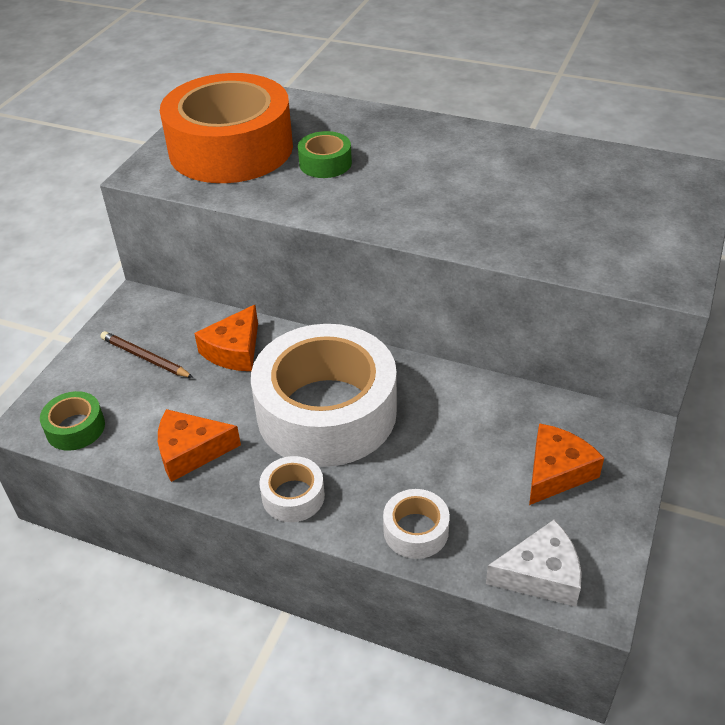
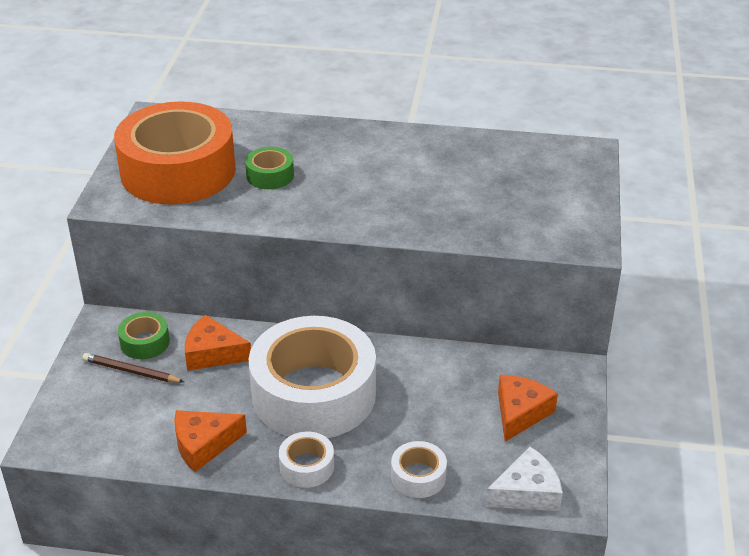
camera: 15 degrees left, 5 degrees down
green tape [40,391,105,451] -> green tape moved to [118,312,170,359]
orange cheese [194,305,258,371] -> orange cheese turned 90 degrees clockwise [185,315,251,371]

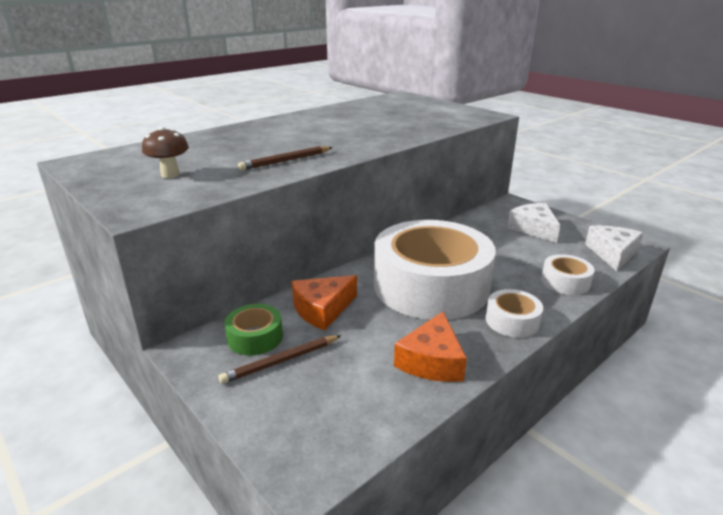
camera: 50 degrees left, 10 degrees down
orange tape [114,101,236,205] -> brown mushroom [142,127,189,178]
green tape [245,147,294,189] -> none
orange cheese [498,375,558,442] -> white cheese [507,203,560,243]
none -> brown pencil [238,146,333,171]

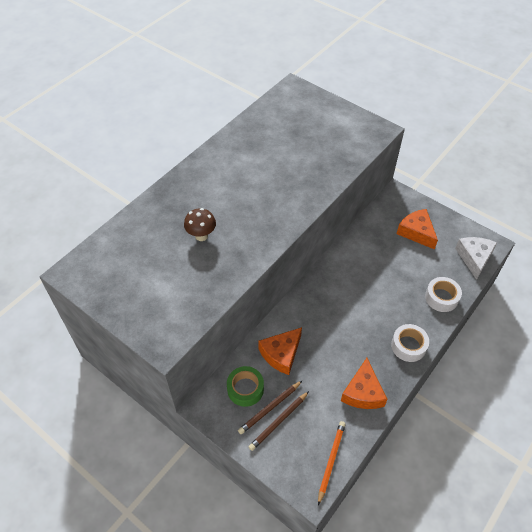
camera: 10 degrees left, 25 degrees up
brown mushroom [142,127,189,178] -> brown mushroom moved to [184,208,216,241]
brown pencil [238,146,333,171] -> brown pencil moved to [248,391,309,451]
white tape [374,220,496,320] -> none
white cheese [507,203,560,243] -> orange cheese [397,209,438,250]
none -> orange pencil [318,421,346,505]

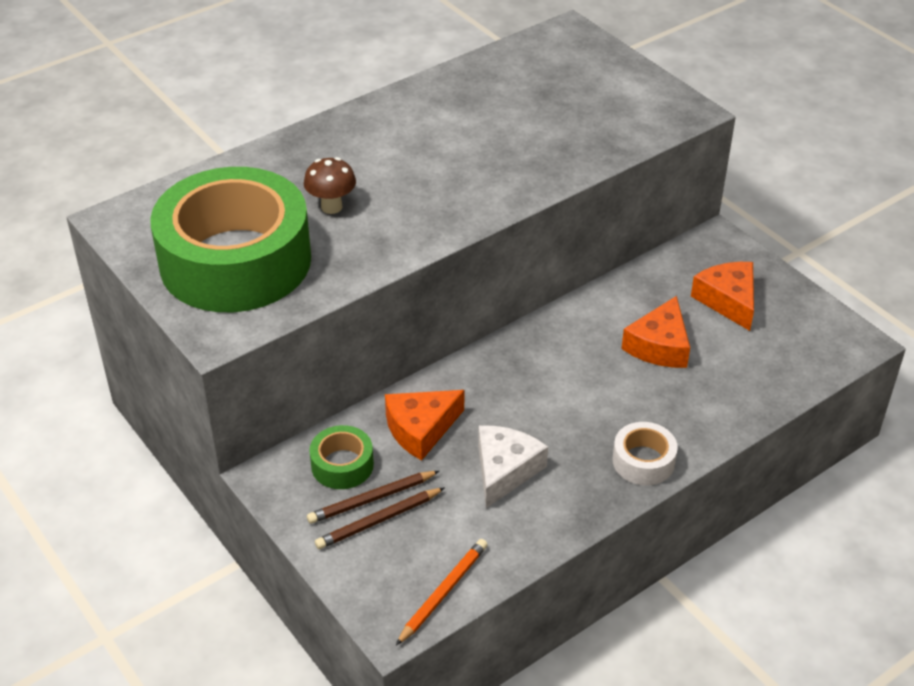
camera: 15 degrees right, 10 degrees down
orange cheese [341,358,387,409] -> orange cheese moved to [622,296,690,368]
white tape [425,277,462,312] -> none
white cheese [455,237,497,280] -> white cheese moved to [478,426,548,508]
none -> green tape [150,167,311,312]

